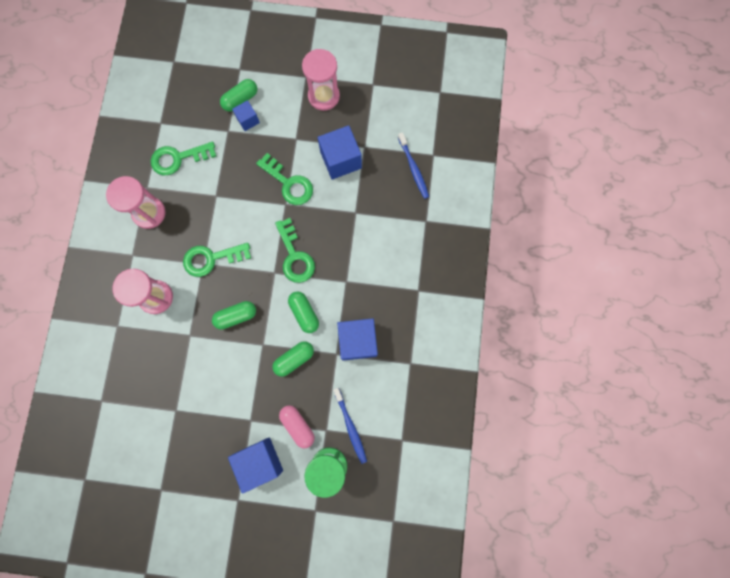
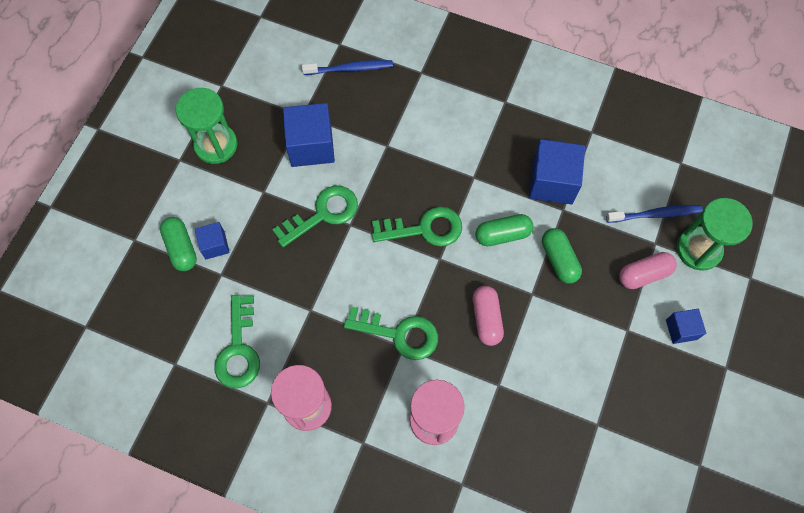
camera: 75 degrees left, 10 degrees down
green key [183,243,251,277] -> green key turned 75 degrees counterclockwise [344,307,438,360]
green capsule [212,301,256,330] -> pink capsule [473,286,504,346]
blue cube [228,437,283,494] -> blue cube [666,309,706,344], size x0.55
pink hourglass [302,49,340,111] -> green hourglass [176,88,237,164]

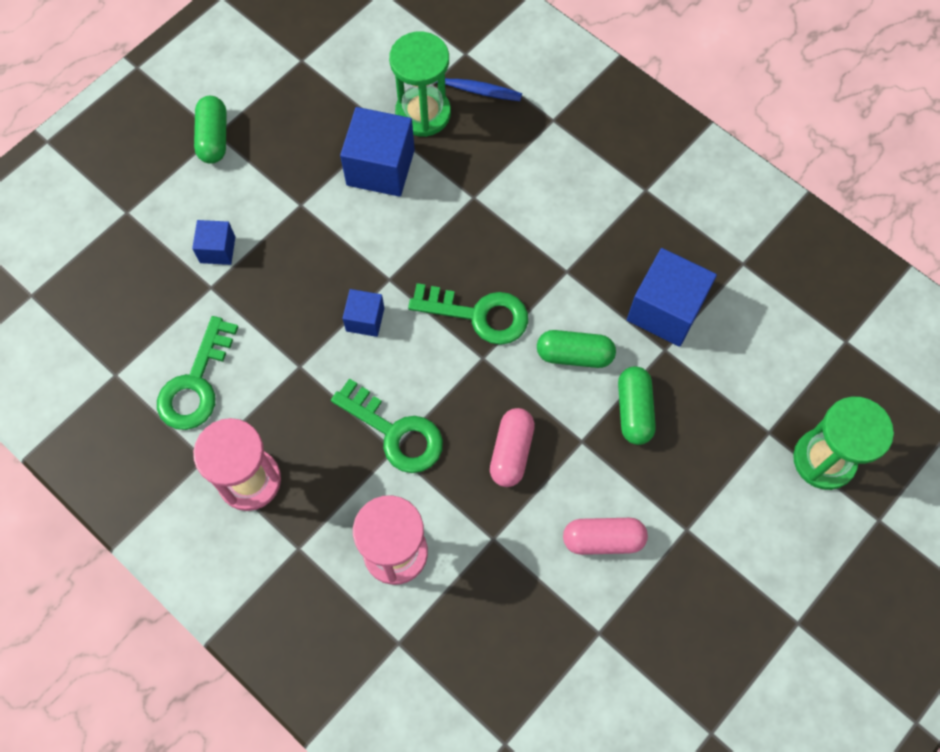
camera: 20 degrees right, 0 degrees up
green capsule [160,217,197,271] -> green capsule moved to [194,96,227,164]
green hourglass [176,88,237,164] -> green hourglass moved to [389,32,451,137]
green key [272,186,358,247] -> none
blue toothbrush [606,205,703,223] -> none
pink capsule [619,252,677,289] -> pink capsule moved to [563,518,648,555]
blue cube [666,309,706,344] -> blue cube moved to [342,289,384,337]

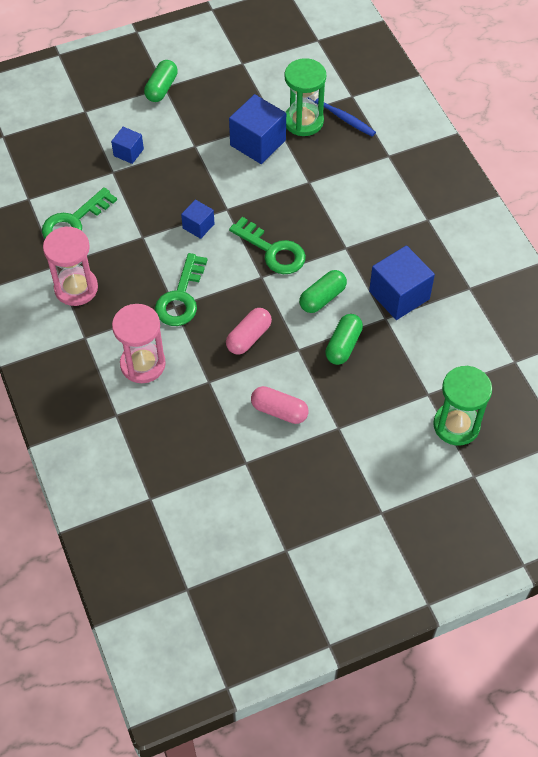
camera: 25 degrees right, 10 degrees down
green key [331,378,443,473] -> green key turned 45 degrees clockwise [155,253,207,326]
green capsule [537,330,616,368] -> green capsule turned 75 degrees counterclockwise [299,270,347,313]

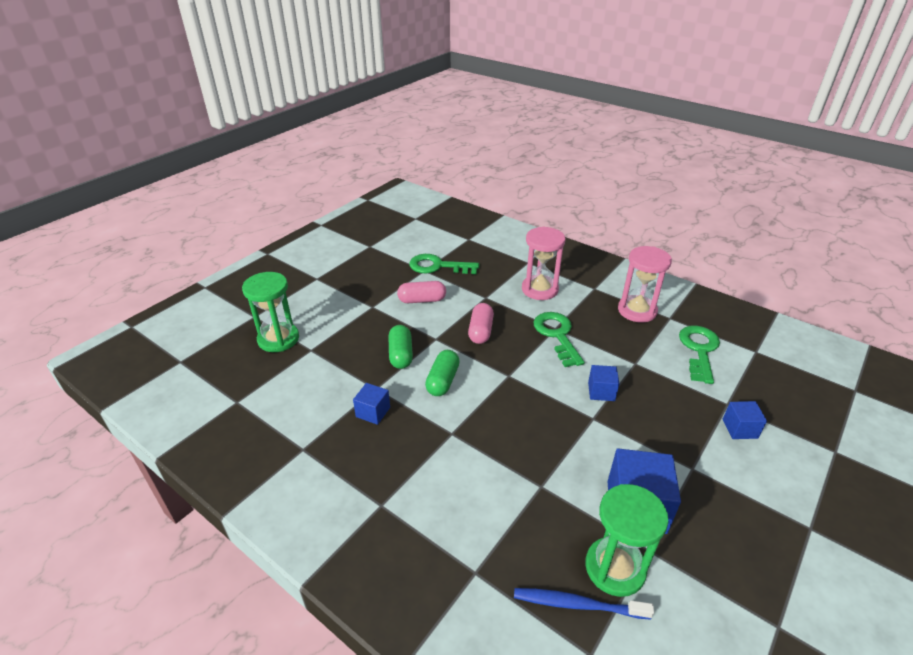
camera: 150 degrees right, 20 degrees down
green capsule [144,60,178,102] -> none
green key [229,217,306,274] -> green key moved to [409,254,479,274]
blue cube [369,245,435,320] -> blue cube [353,383,390,425], size x0.55

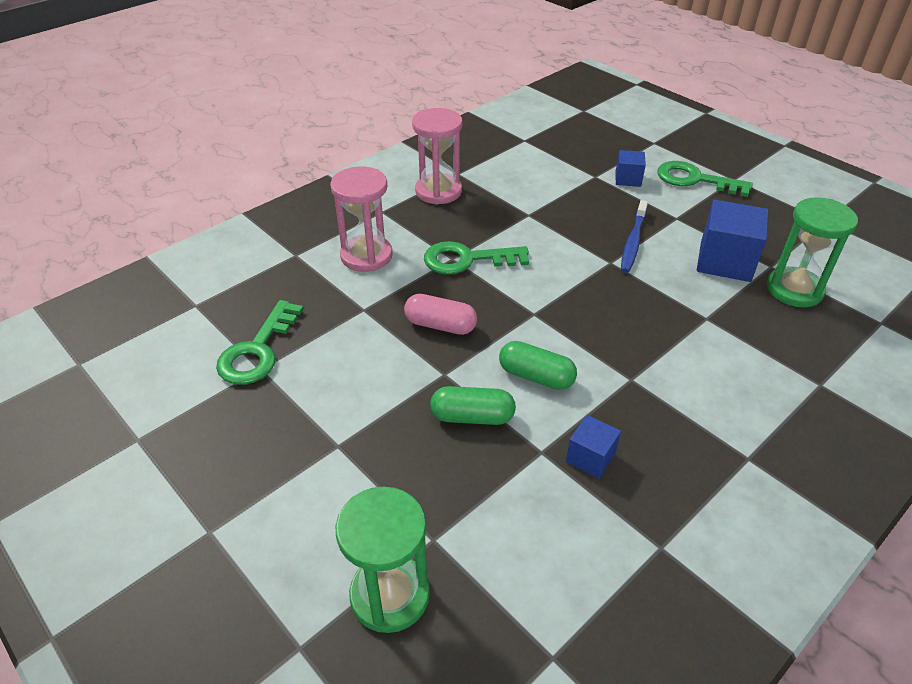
camera: 80 degrees left, 5 degrees up
pink capsule [397,281,446,303] -> none
blue toothbrush [514,588,654,620] -> blue toothbrush moved to [621,200,648,273]
blue cube [588,365,619,401] -> none
green key [679,326,720,384] -> green key moved to [657,161,753,197]

